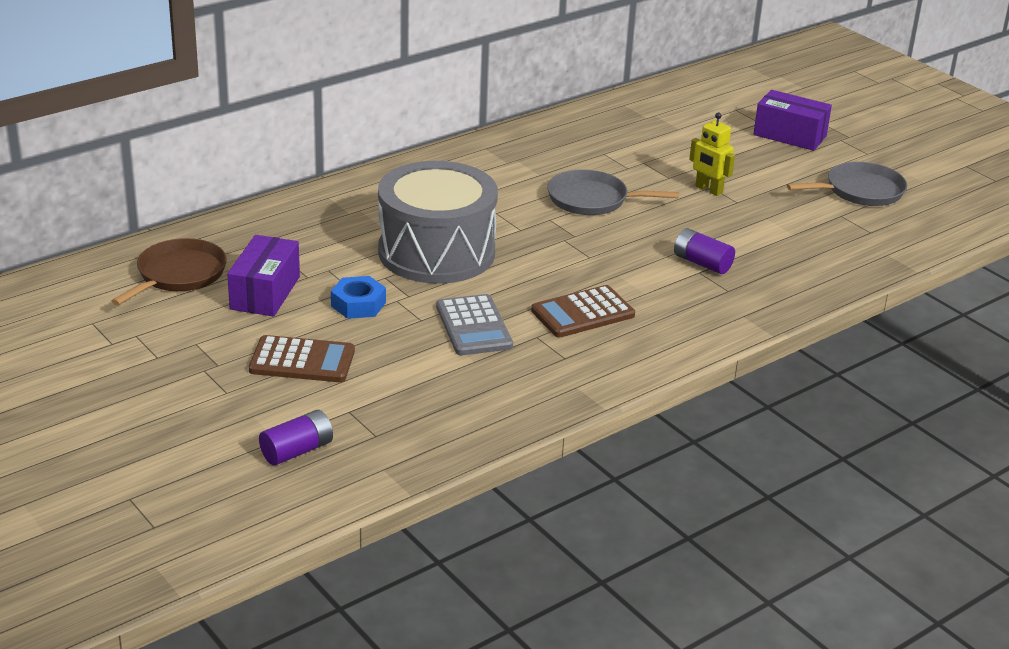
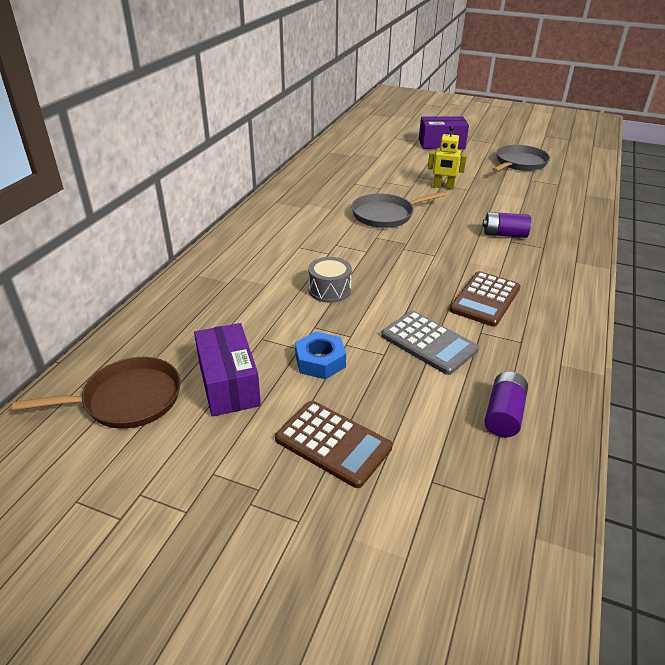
camera: 30 degrees left, 5 degrees up
brown pan [112,238,227,305] -> brown pan turned 75 degrees clockwise [12,357,181,429]
brown calculator [249,335,355,382] -> brown calculator turned 60 degrees clockwise [275,401,393,488]
purple battery [259,410,333,466] -> purple battery moved to [485,372,528,437]
grey drum [378,161,498,284] -> grey drum [308,257,352,303], size x0.41

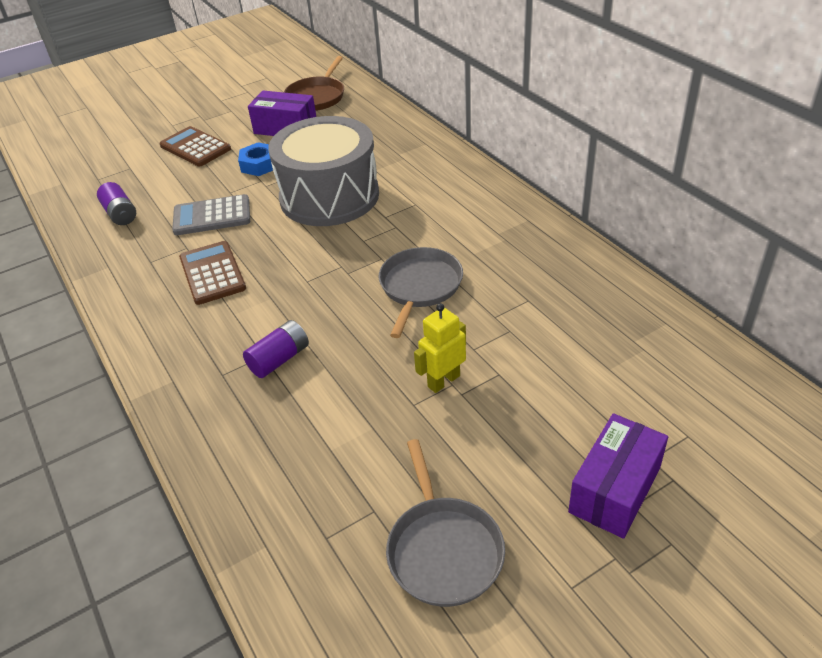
camera: 130 degrees right, 5 degrees up
brown calculator [275,401,393,488] -> brown calculator turned 60 degrees clockwise [160,126,231,167]
grey drum [308,257,352,303] -> grey drum [268,116,379,226], size x2.43

